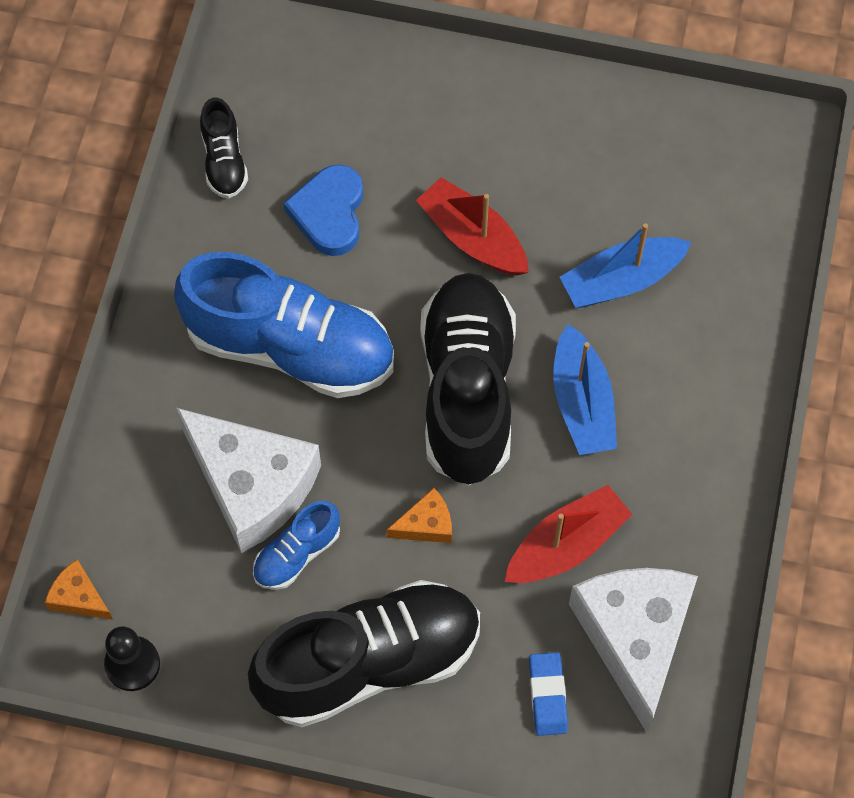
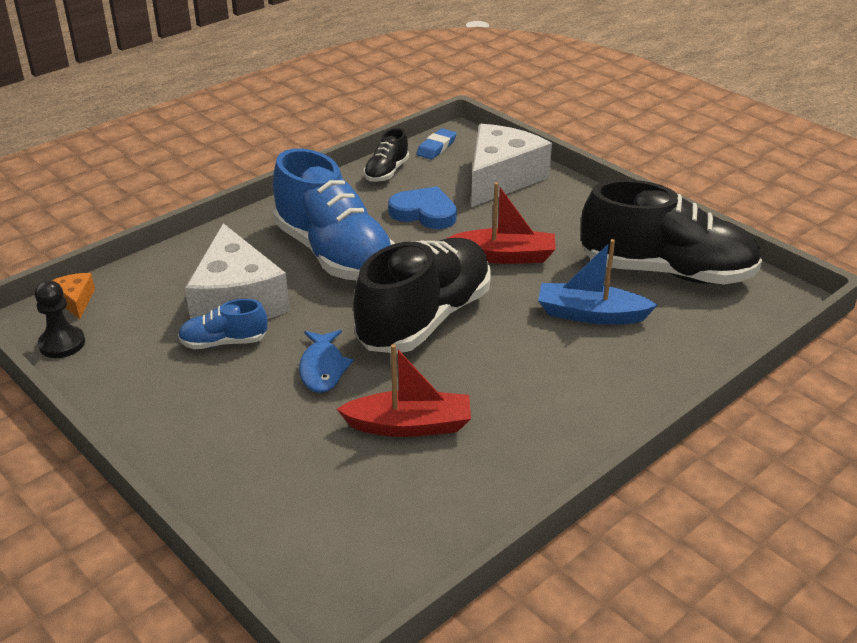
camera: 35 degrees right, 30 degrees down
black shoe [248,580,480,727] -> black shoe moved to [581,179,762,284]
blue heart [284,164,363,256] -> blue heart turned 75 degrees clockwise [388,186,457,229]
orange cheese [387,488,452,543] -> blue fish [299,330,353,393]
red boat [416,177,529,275] -> red boat turned 105 degrees clockwise [448,182,556,264]
blue eraser [529,652,568,736] -> blue eraser moved to [416,128,457,159]
blue boat [553,324,617,455] -> none
white cheese [569,568,698,733] -> white cheese moved to [471,124,552,207]

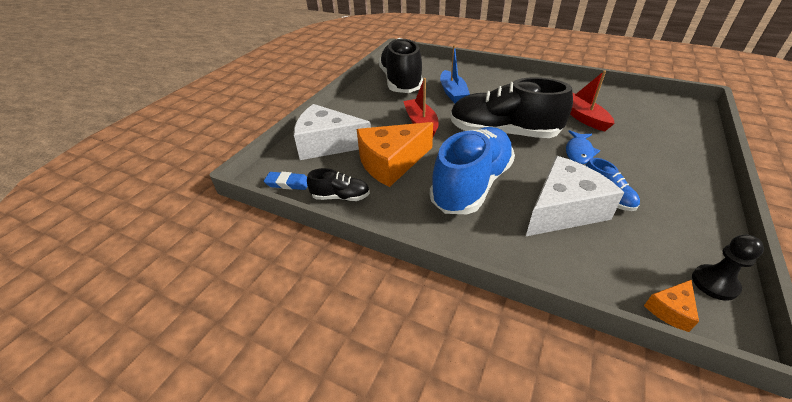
camera: 110 degrees left, 5 degrees up
blue fish [299,330,353,393] -> blue fish turned 135 degrees clockwise [566,130,600,164]
blue heart [388,186,457,229] -> orange cheese [357,122,433,187]

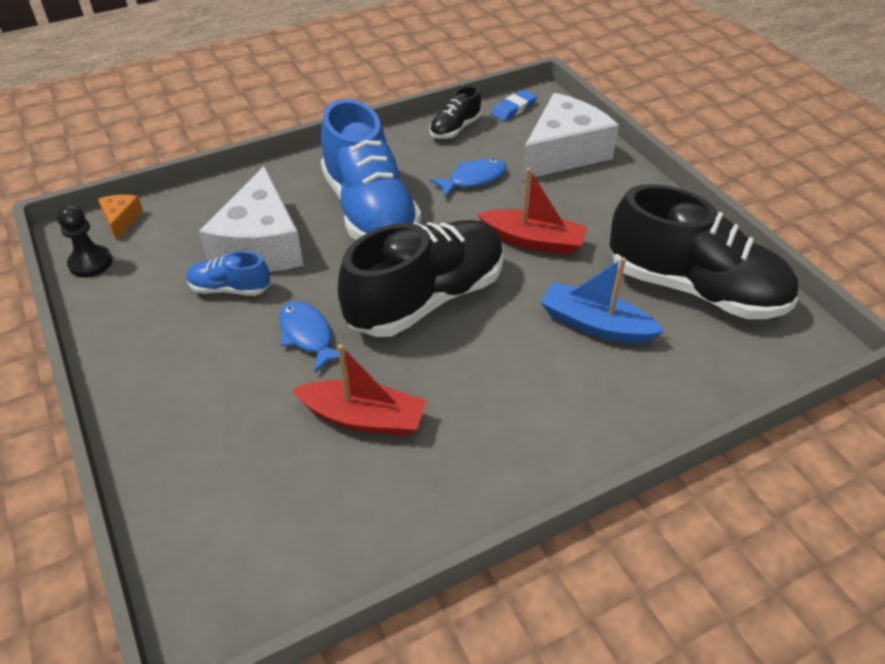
camera: 125 degrees right, 5 degrees up
orange cheese [357,122,433,187] -> blue fish [429,159,507,198]

